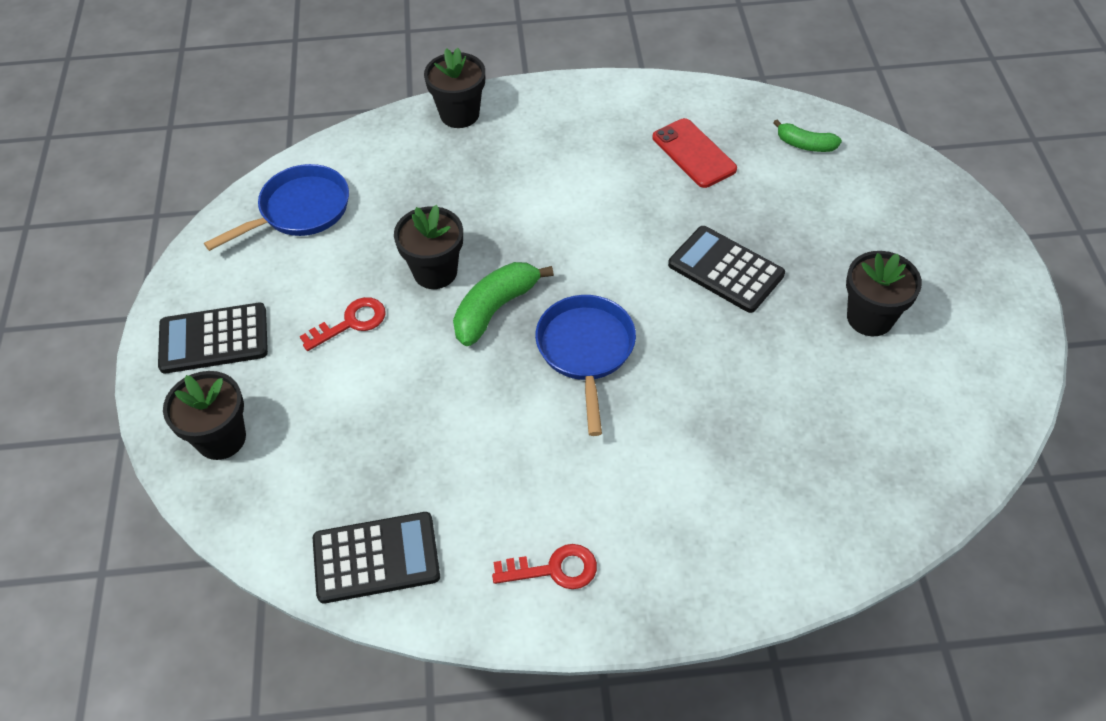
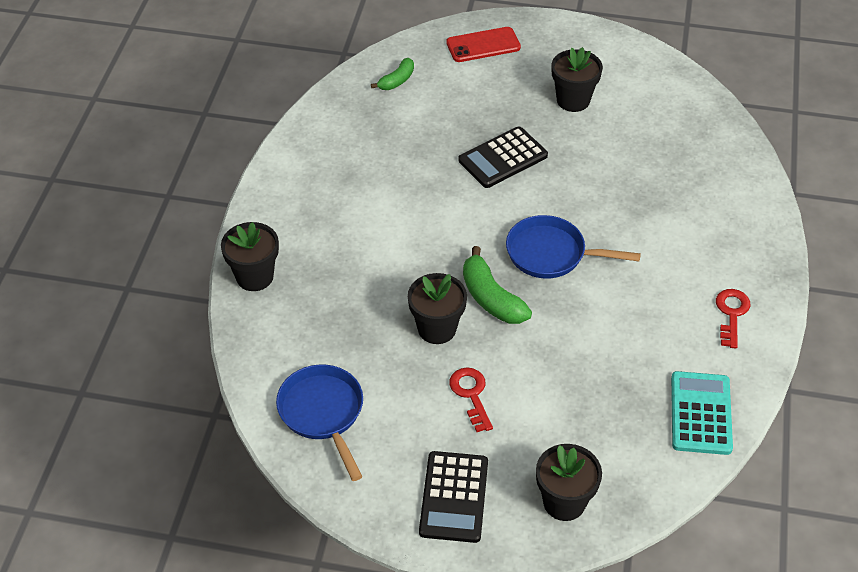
camera: 75 degrees left, 5 degrees down
black calculator [313,512,440,603] -> turquoise calculator [671,371,733,455]
red phone [653,118,737,188] -> red phone moved to [446,27,521,62]

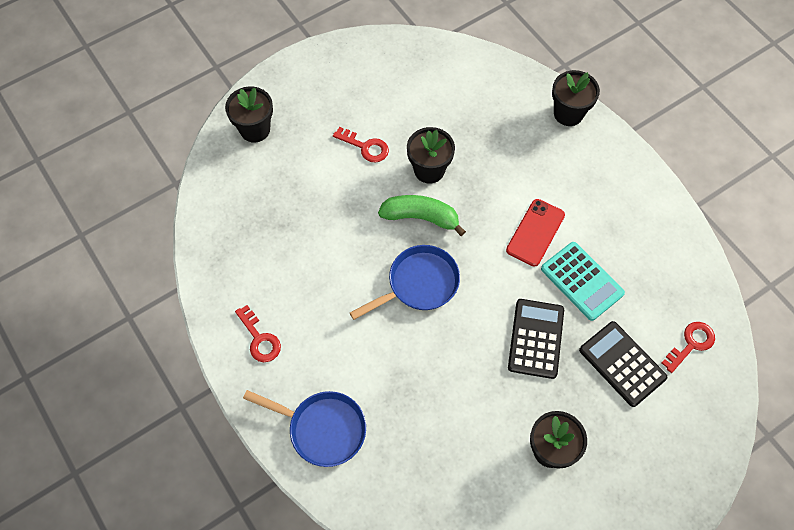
camera: 135 degrees right, 15 degrees up
blue pan [276,364,363,481] -> blue pan moved to [243,390,366,467]
green banana [371,58,414,90] -> red key [662,322,715,373]
black calculator [419,451,488,543] -> black calculator moved to [579,321,667,407]
red phone [446,27,521,62] -> red phone moved to [506,199,565,266]
turquoise calculator [671,371,733,455] -> turquoise calculator moved to [541,242,625,321]

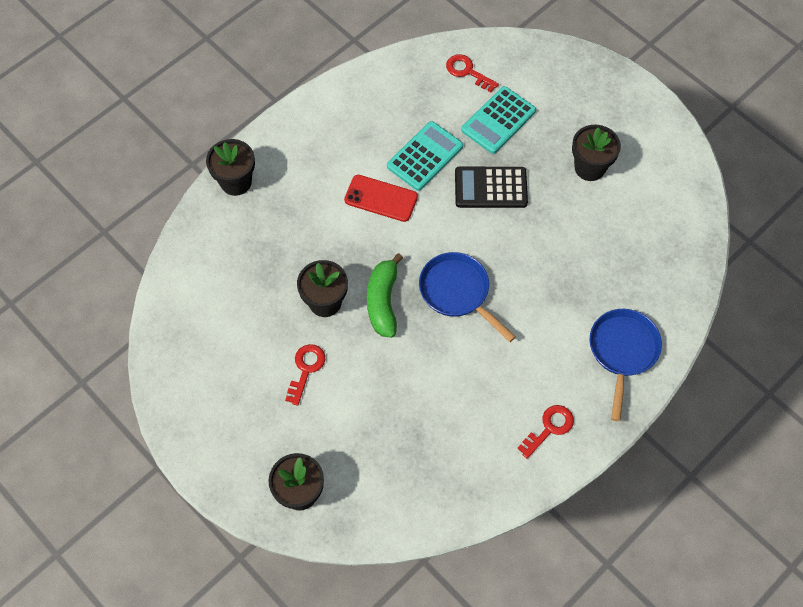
camera: 100 degrees left, 0 degrees up
black calculator [579,321,667,407] -> turquoise calculator [461,86,536,154]

